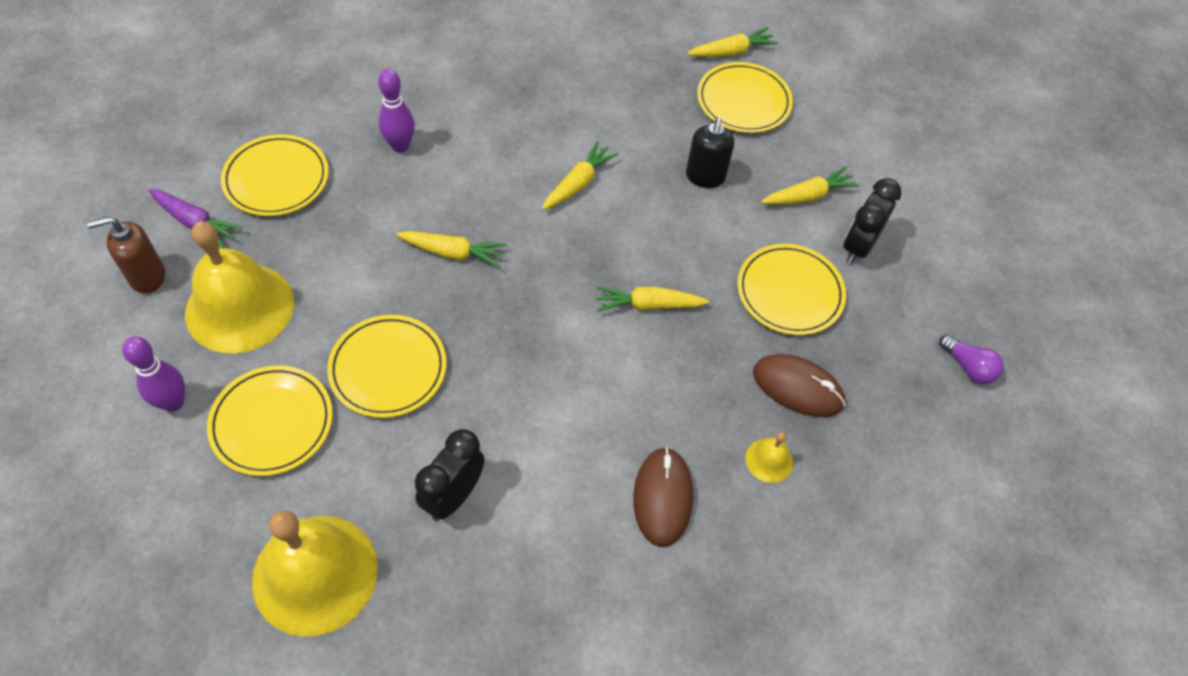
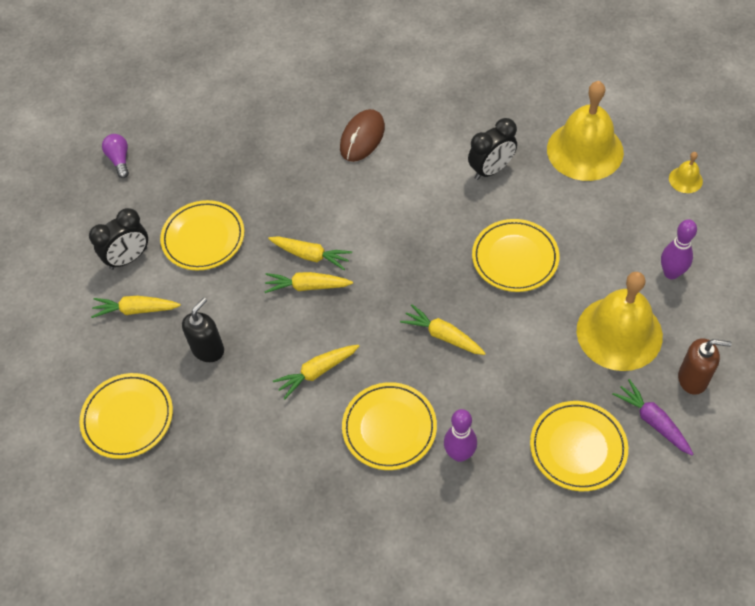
camera: 150 degrees left, 0 degrees up
yellow plate [207,365,333,476] -> yellow plate moved to [342,382,437,470]
yellow carrot [687,27,778,57] -> yellow carrot moved to [265,272,353,293]
yellow bell [745,432,793,483] -> yellow bell moved to [669,152,703,193]
brown mouse [753,354,845,417] -> none

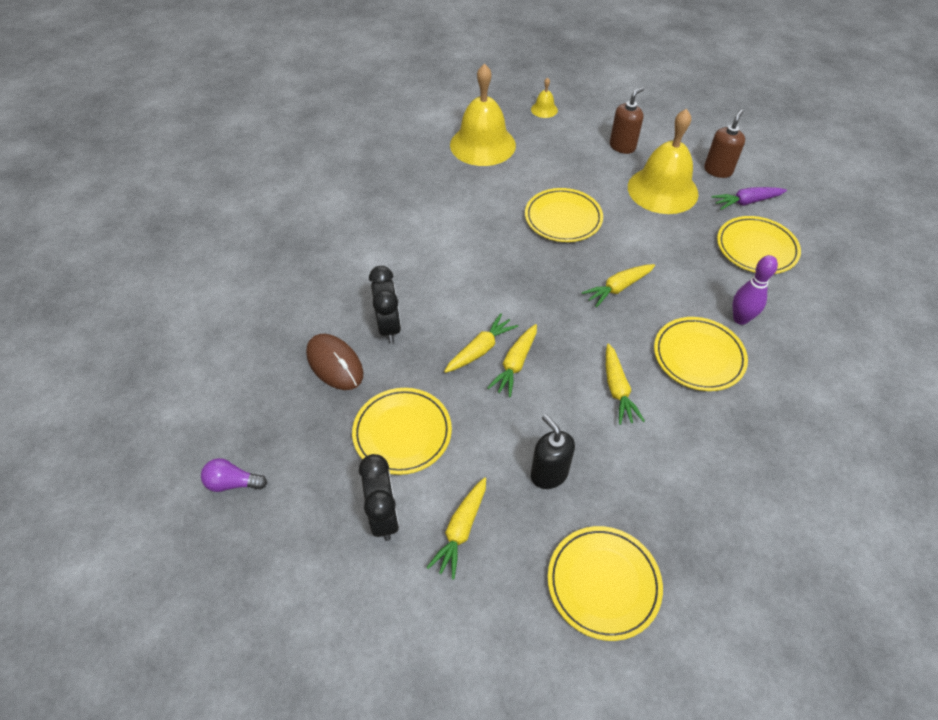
camera: 70 degrees left, 5 degrees down
brown mouse [340,109,385,162] -> brown mouse moved to [306,334,363,390]
black clock [468,118,517,180] -> black clock moved to [369,266,401,343]
purple bowling pin [661,219,697,279] -> brown soap dispenser [610,87,644,154]

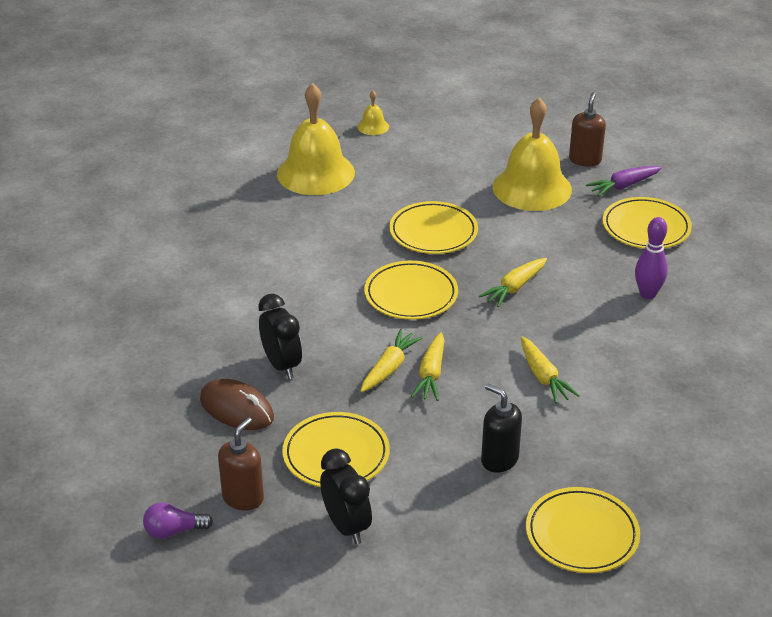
camera: 15 degrees left, 15 degrees down
yellow carrot [426,477,486,580] -> none
brown soap dispenser [610,87,644,154] -> brown soap dispenser moved to [218,417,264,511]
yellow plate [654,317,748,391] -> yellow plate moved to [364,261,458,320]

